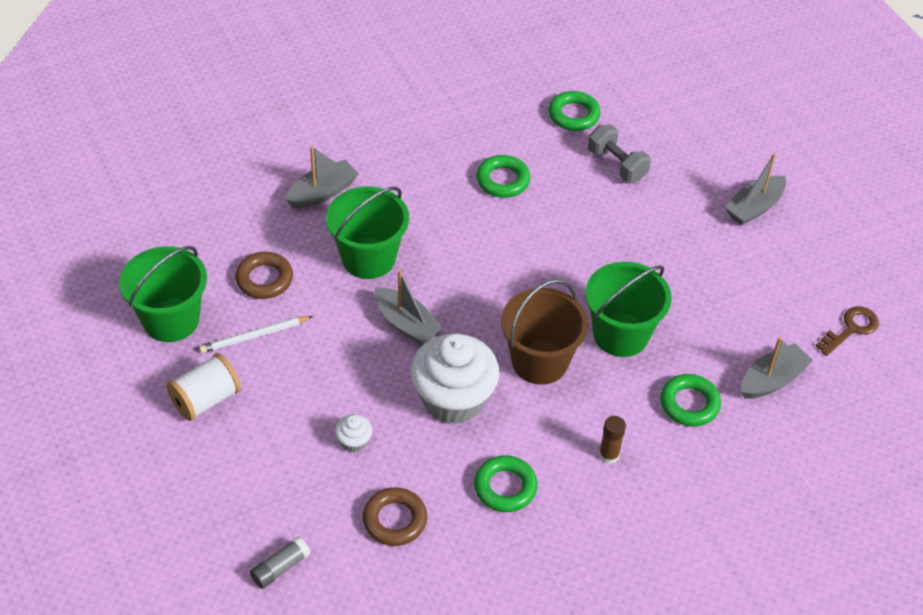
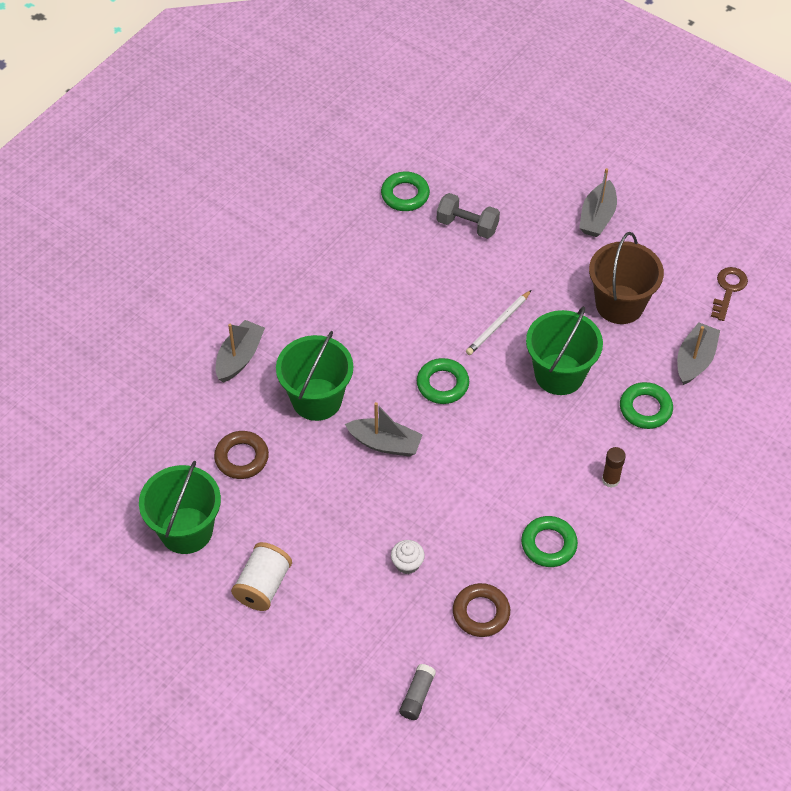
camera: 25 degrees left, 5 degrees up
white pencil [199,316,313,353] -> white pencil moved to [466,290,531,355]
white cupcake [410,333,500,425] -> none
green ring [476,155,530,198] -> green ring moved to [417,358,469,404]
brown bucket [501,279,588,385] -> brown bucket moved to [589,232,664,324]

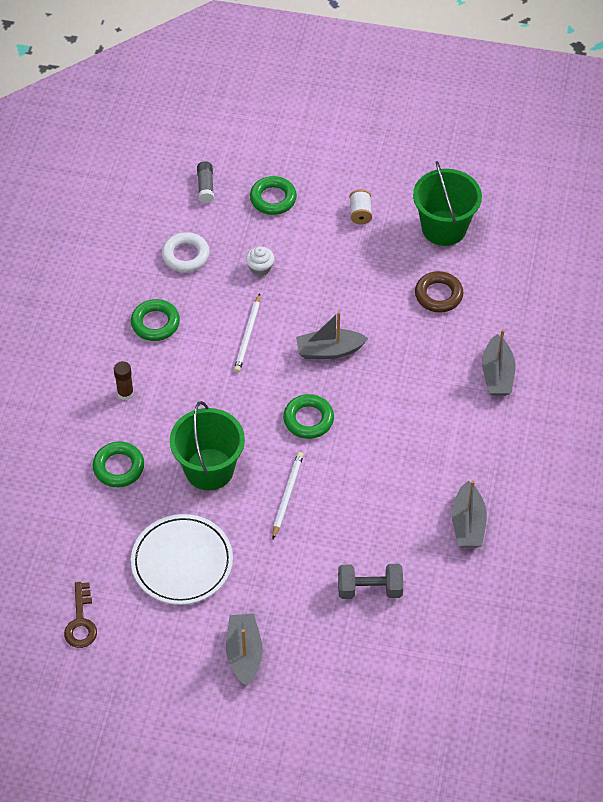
camera: 155 degrees right, 0 degrees up
white spool [231,542,292,611] -> white spool [350,189,372,224], size x0.63
green bucket [276,331,353,421] -> none
green ring [381,172,430,211] -> green ring moved to [250,176,297,215]
brown ring [453,583,510,637] -> white ring [162,232,210,273]
brown bucket [589,232,664,324] -> white plate [131,514,233,605]
grey boat [677,322,720,385] -> grey boat moved to [452,480,487,548]
none -> white pencil [234,294,260,372]

